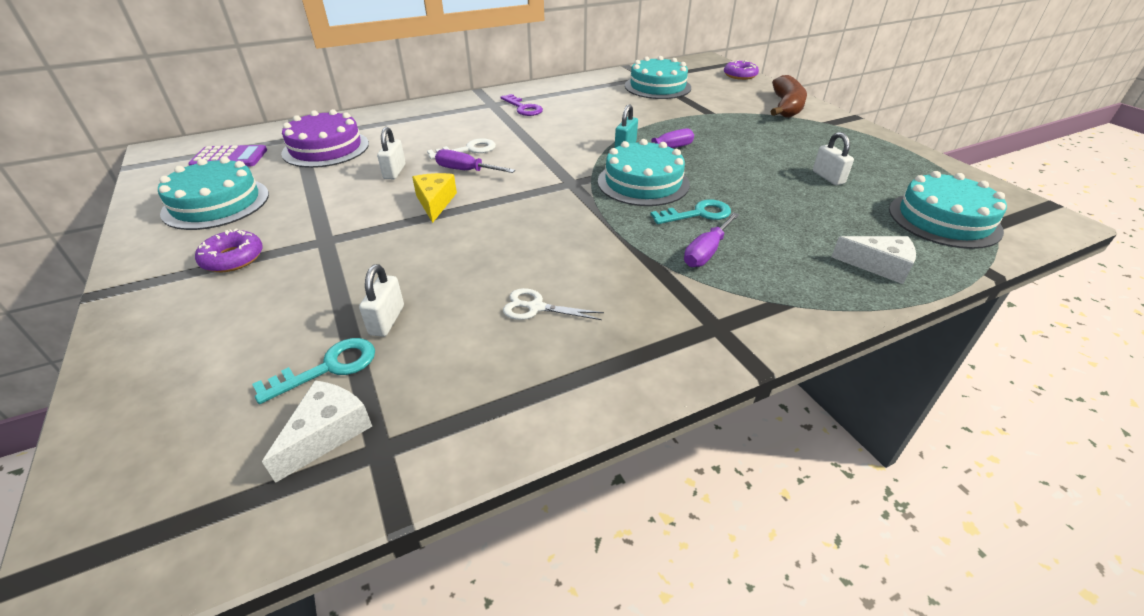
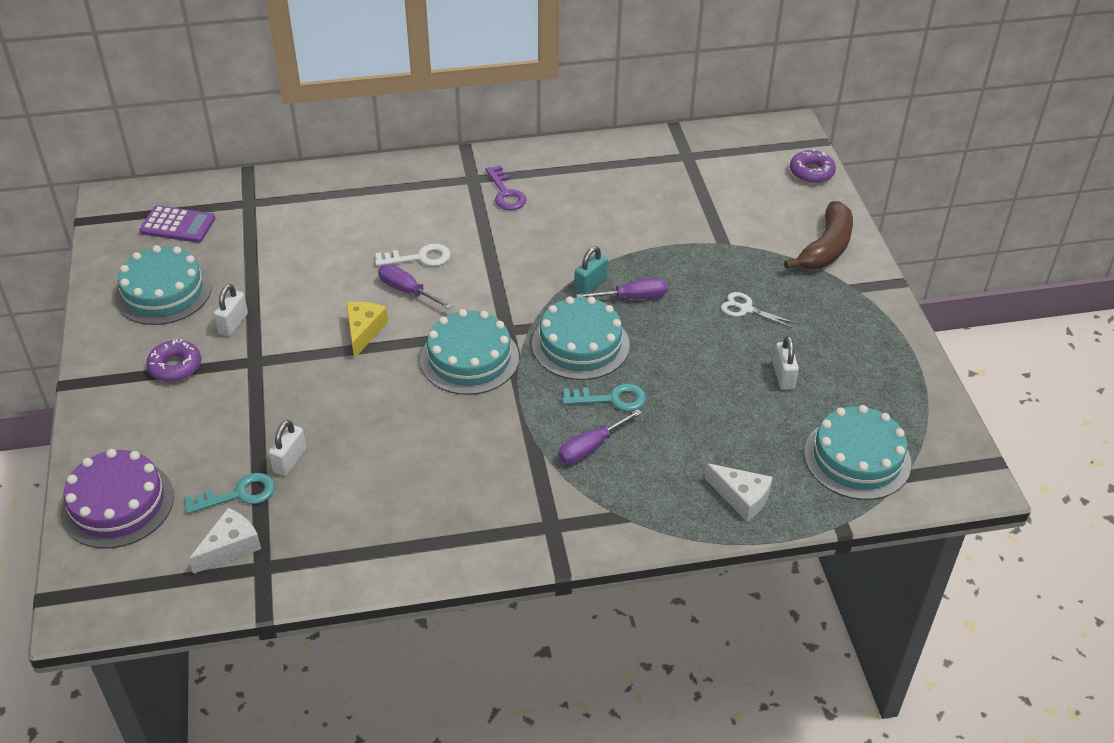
camera: 15 degrees right, 5 degrees up
purple cake [281,109,369,168] -> purple cake moved to [61,449,174,549]
white padlock [377,127,406,179] -> white padlock moved to [214,284,248,336]
white scissors [503,288,604,320] -> white scissors moved to [721,292,796,328]
turquoise cake [625,56,691,99] -> turquoise cake moved to [420,309,519,395]

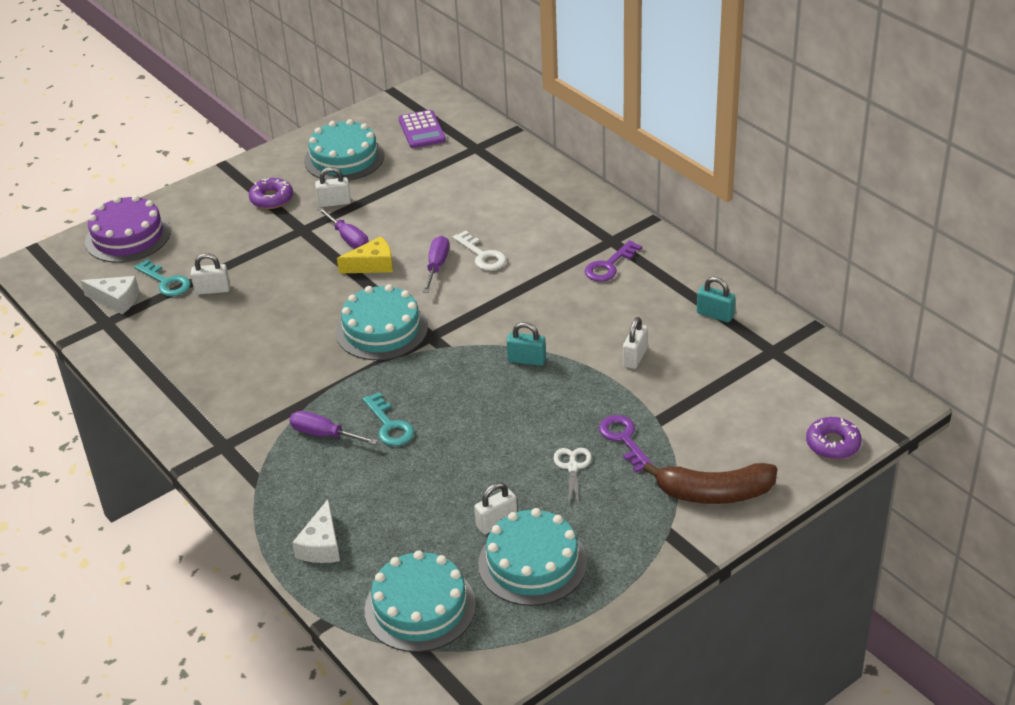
camera: 65 degrees right, 5 degrees down
turquoise cake [532,296,630,380] -> turquoise cake moved to [478,508,587,606]
purple screwdriver [576,278,668,299] -> purple screwdriver moved to [317,207,369,249]
none -> purple key [599,415,654,473]
none -> white padlock [623,317,648,369]
none -> turquoise padlock [697,277,735,322]

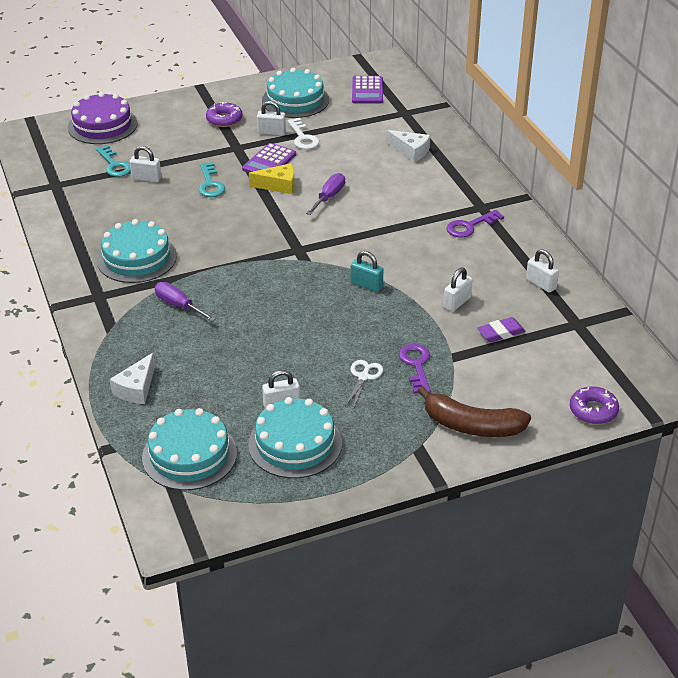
camera: 15 degrees right, 0 degrees up
white cheese [81,276,139,314] -> white cheese moved to [387,130,430,162]
purple screwdriver [317,207,369,249] -> purple calculator [242,143,296,173]
turquoise cake [336,284,428,360] -> turquoise cake moved to [97,219,177,283]
turquoise key [363,392,414,446] -> turquoise key moved to [199,162,225,197]
white key [453,230,506,271] -> white key moved to [287,118,319,149]
turquoise padlock [697,277,735,322] -> white padlock [526,249,559,293]
none -> purple eraser [477,317,526,342]

